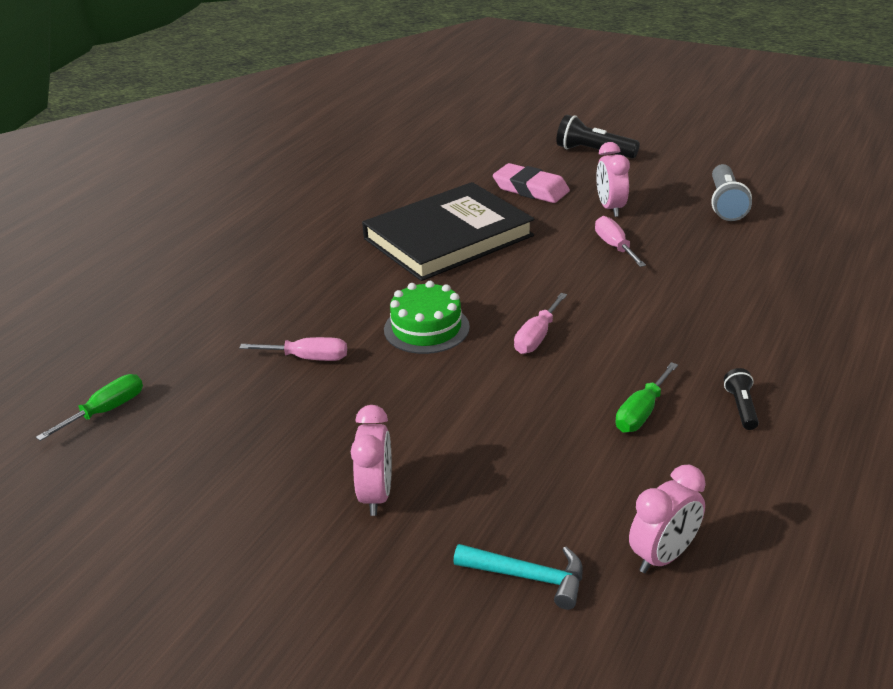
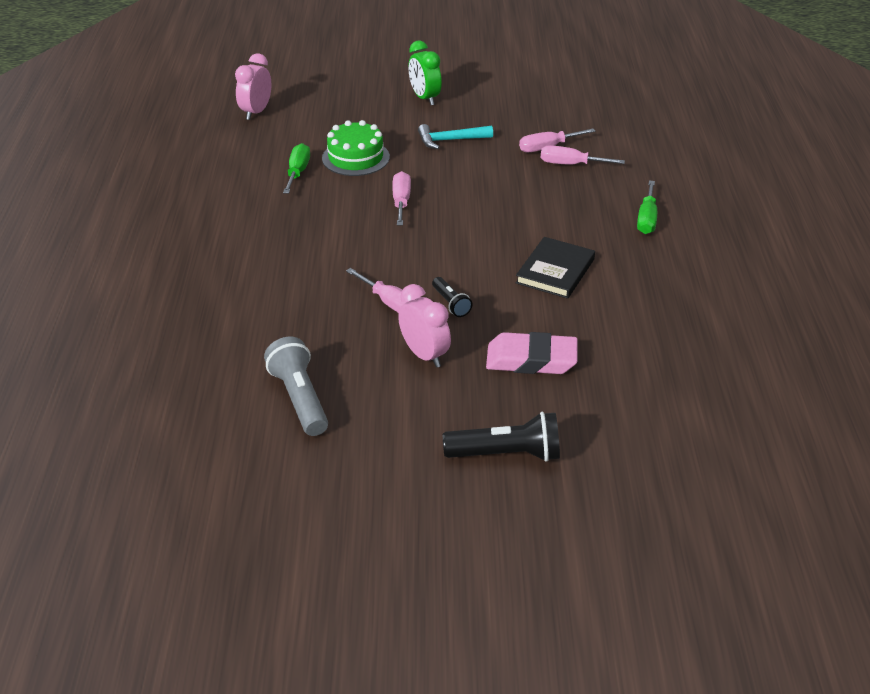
camera: 150 degrees right, 5 degrees up
green screwdriver [36,374,143,441] -> green screwdriver moved to [637,180,657,234]
pink clock [351,405,392,516] -> green clock [408,40,442,105]
black book [362,182,534,281] -> black book [516,237,595,299], size x0.52
green cake [384,281,470,354] -> green cake moved to [322,120,390,176]
turquoise hammer [453,544,583,610] -> turquoise hammer moved to [418,124,493,149]
black flashlight [724,368,759,430] -> black flashlight moved to [432,277,473,317]
none -> pink screwdriver [541,145,625,165]

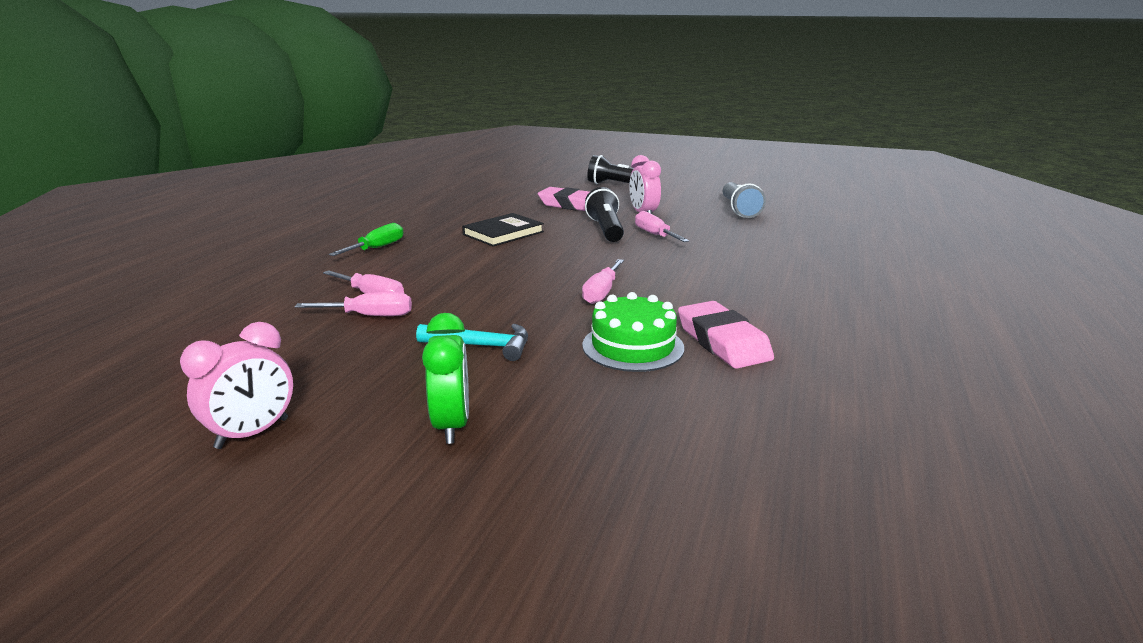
camera: 160 degrees left, 15 degrees down
pink clock [235,53,271,120] -> pink clock moved to [180,322,293,449]
green screwdriver [283,143,310,194] -> pink eraser [678,301,774,369]
black flashlight [432,277,473,317] -> black flashlight [585,187,624,242], size x1.76

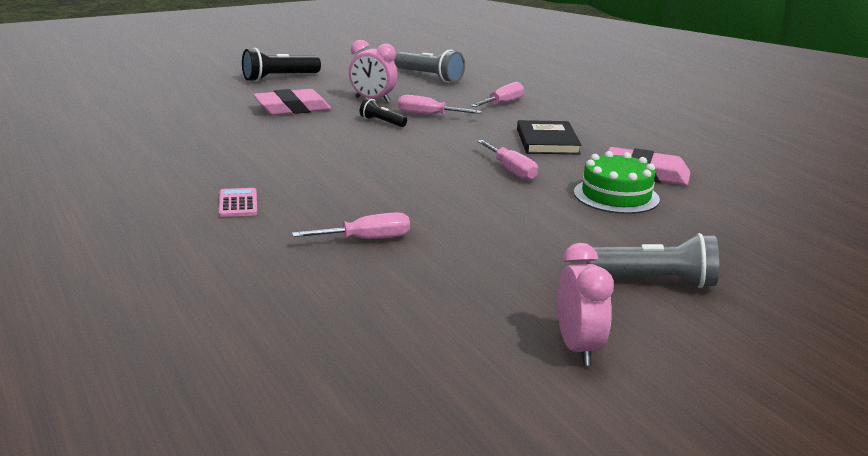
camera: 50 degrees left, 0 degrees up
pink screwdriver [295,292,412,316] -> pink screwdriver moved to [471,82,524,107]
green screwdriver [329,223,404,256] -> pink calculator [219,188,257,217]
turquoise hammer [416,324,528,361] -> none
green clock [422,313,469,444] -> grey flashlight [587,233,719,288]
black book [462,213,544,247] -> black book moved to [517,120,582,154]
black flashlight [585,187,624,242] -> black flashlight [359,98,407,127], size x0.57

